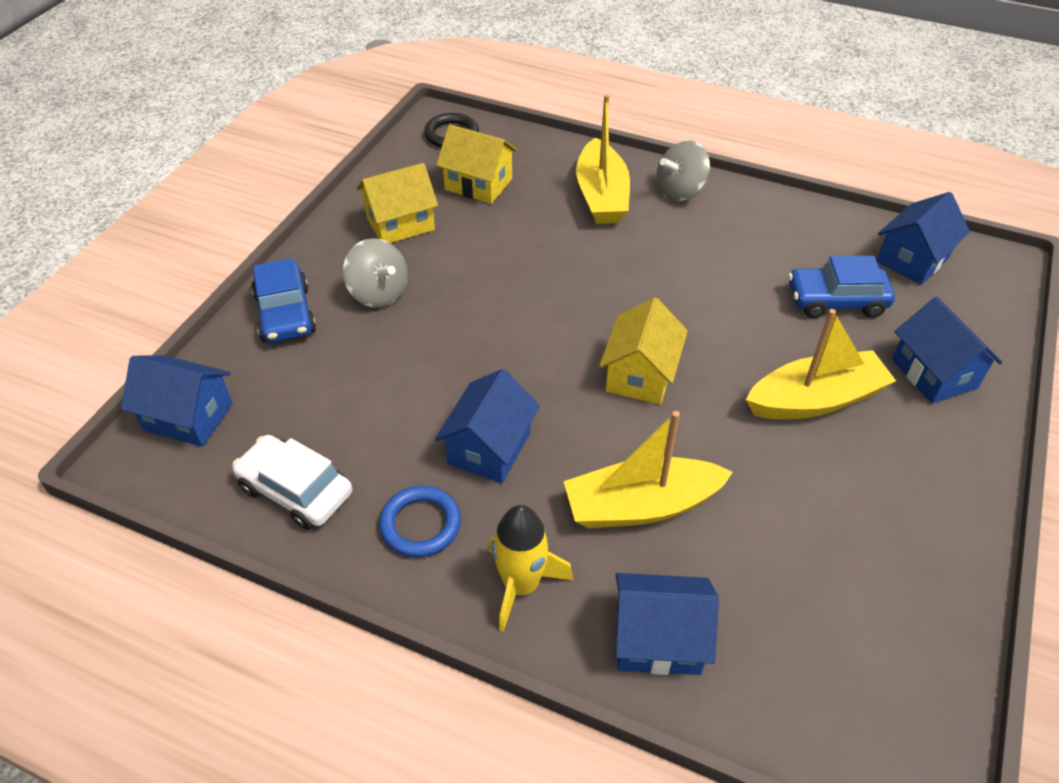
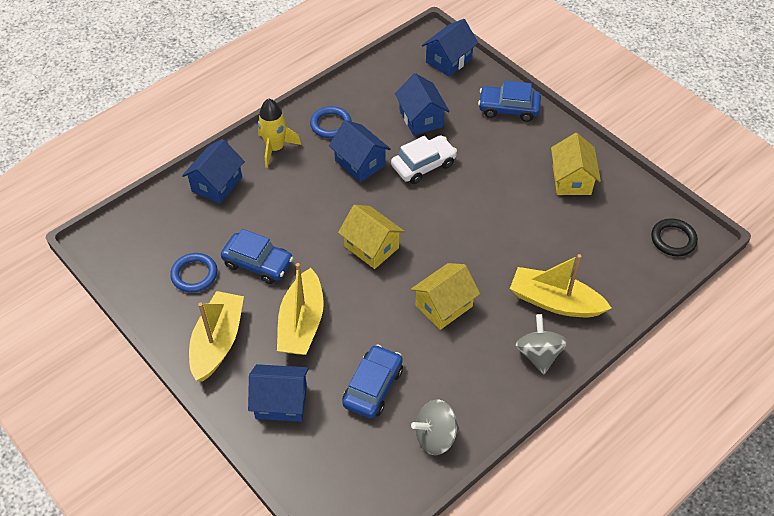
camera: 115 degrees right, 5 degrees up
white car [232,435,352,530] -> white car moved to [391,135,457,184]
grey spinning top [343,238,408,308] -> grey spinning top moved to [411,399,460,455]
yellow house [436,124,518,204] -> yellow house moved to [411,263,480,330]
yellow boat [564,411,733,528] -> yellow boat moved to [189,291,244,382]
blue house [876,192,970,285] -> blue house moved to [395,73,450,135]
none -> blue ring [170,253,217,293]
none -> blue car [221,229,293,284]

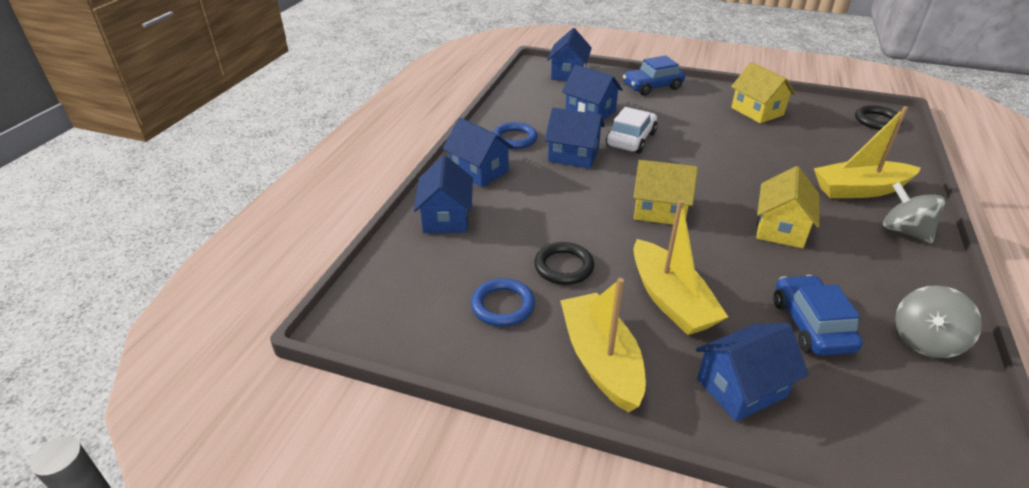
camera: 30 degrees left, 15 degrees down
blue car [221,229,293,284] -> black ring [534,242,594,285]
yellow rocket [258,98,301,168] -> blue house [443,118,514,187]

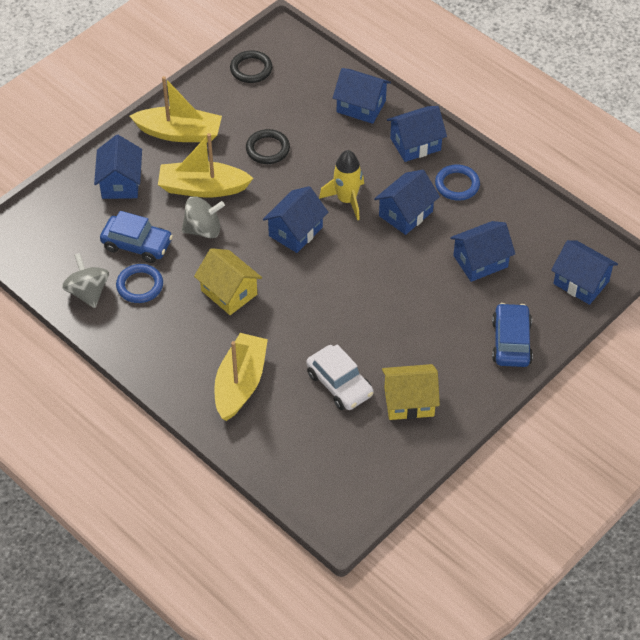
camera: 115 degrees right, 15 degrees up
blue ring [471,278,535,326] -> blue ring moved to [116,264,163,303]
white car [606,107,658,154] -> white car moved to [306,344,374,410]
yellow house [633,160,698,225] -> blue house [263,186,328,253]
black ring [855,105,903,130] -> black ring moved to [230,50,272,83]
grey spinning top [883,182,945,243] -> grey spinning top moved to [181,196,225,238]
none -> yellow rocket [319,150,364,220]

